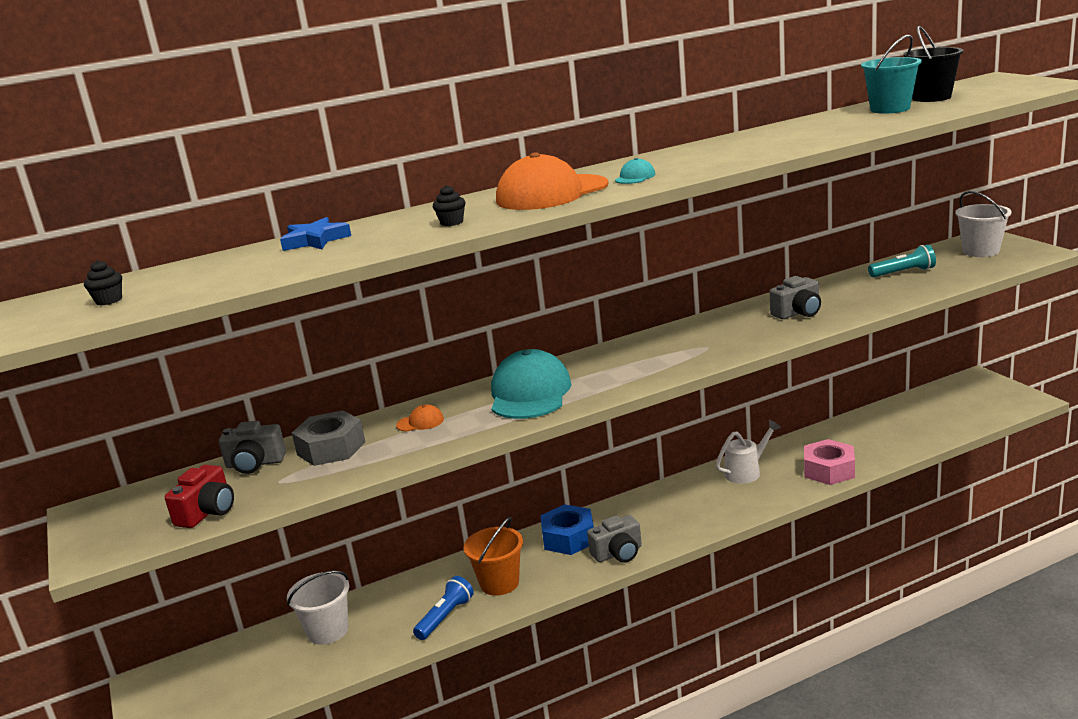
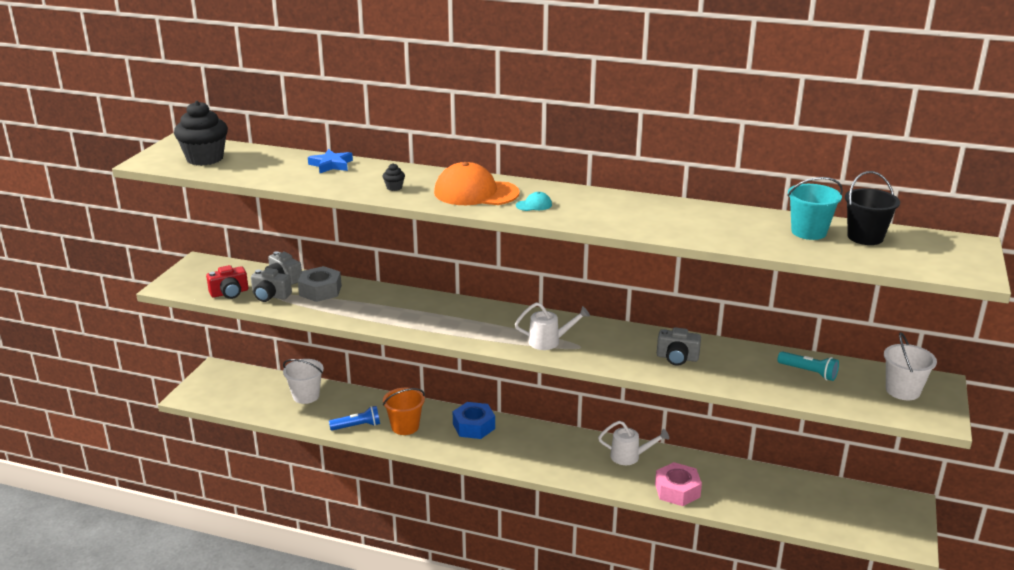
camera: 40 degrees right, 5 degrees up
black cupcake [84,260,122,306] -> black cupcake [174,101,228,166], size x2.45
orange cap [396,404,444,432] -> none
turquoise cap [491,349,571,419] -> none
grey camera [587,515,642,563] -> grey camera moved to [251,268,292,302]
none -> white watering can [515,302,590,350]

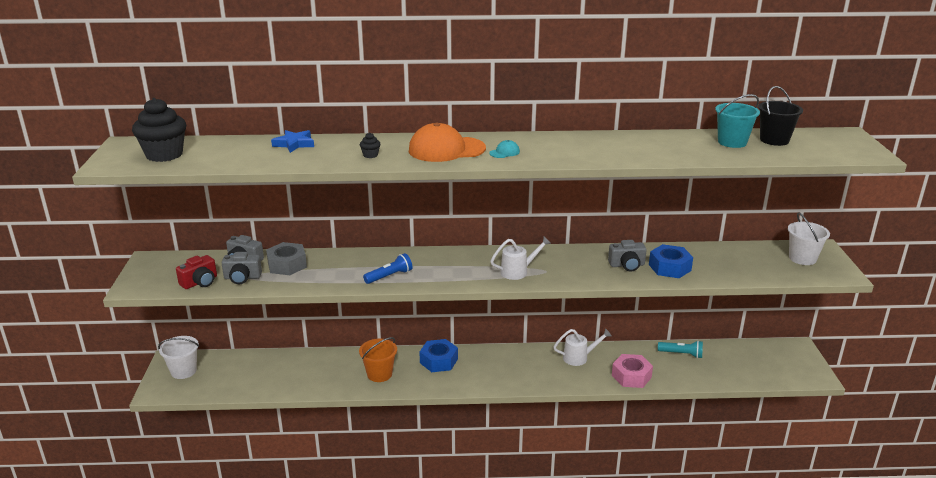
camera: 20 degrees left, 0 degrees up
white bucket [283,359,324,404] -> white bucket moved to [158,336,199,379]
blue flashlight [329,406,380,430] -> blue flashlight moved to [363,253,412,284]
turquoise flashlight [777,351,839,381] -> turquoise flashlight moved to [658,341,703,358]
none -> blue nut [649,244,693,278]

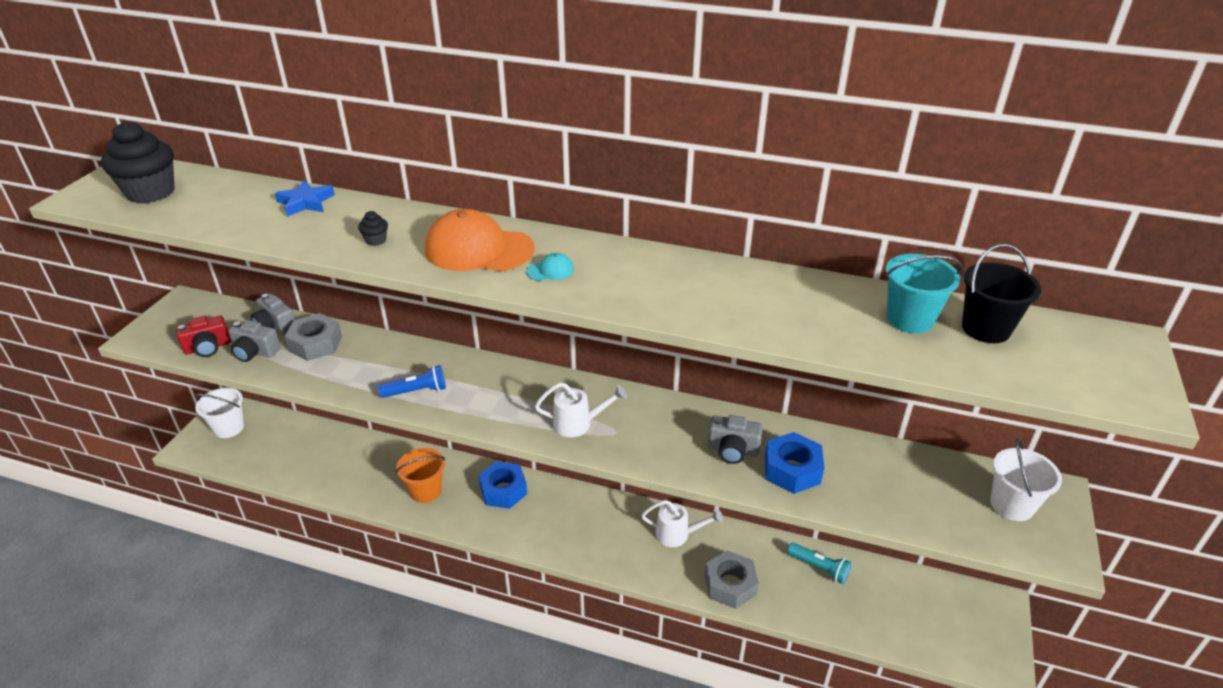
camera: 20 degrees right, 10 degrees up
pink nut [612,354,653,388] -> grey nut [705,550,759,609]

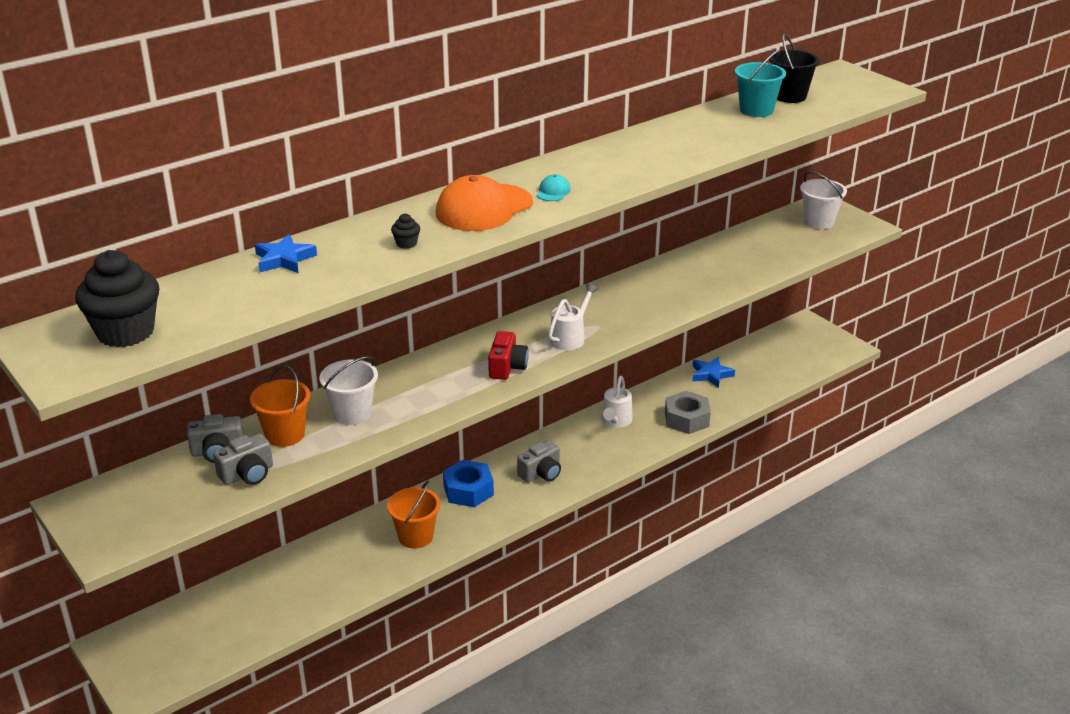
camera: 55 degrees left, 5 degrees down
red camera [176,316,231,357] -> red camera moved to [488,331,529,380]
white bucket [195,388,244,438] -> white bucket moved to [319,356,378,425]
grey nut [285,313,342,361] -> orange bucket [250,365,310,447]
blue flashlight [378,365,446,398] -> none
white watering can [641,500,723,547] -> white watering can turned 150 degrees clockwise [602,376,633,428]
grey camera [708,415,763,464] -> grey camera moved to [517,440,561,483]
blue nut [765,432,824,494] -> none
turquoise flashlight [787,543,852,584] -> blue star [692,357,735,388]

